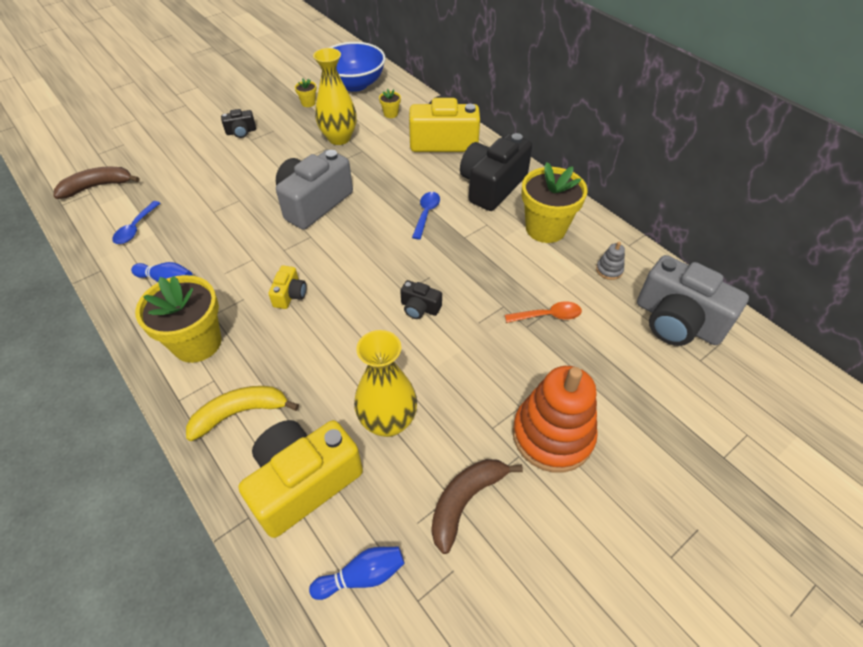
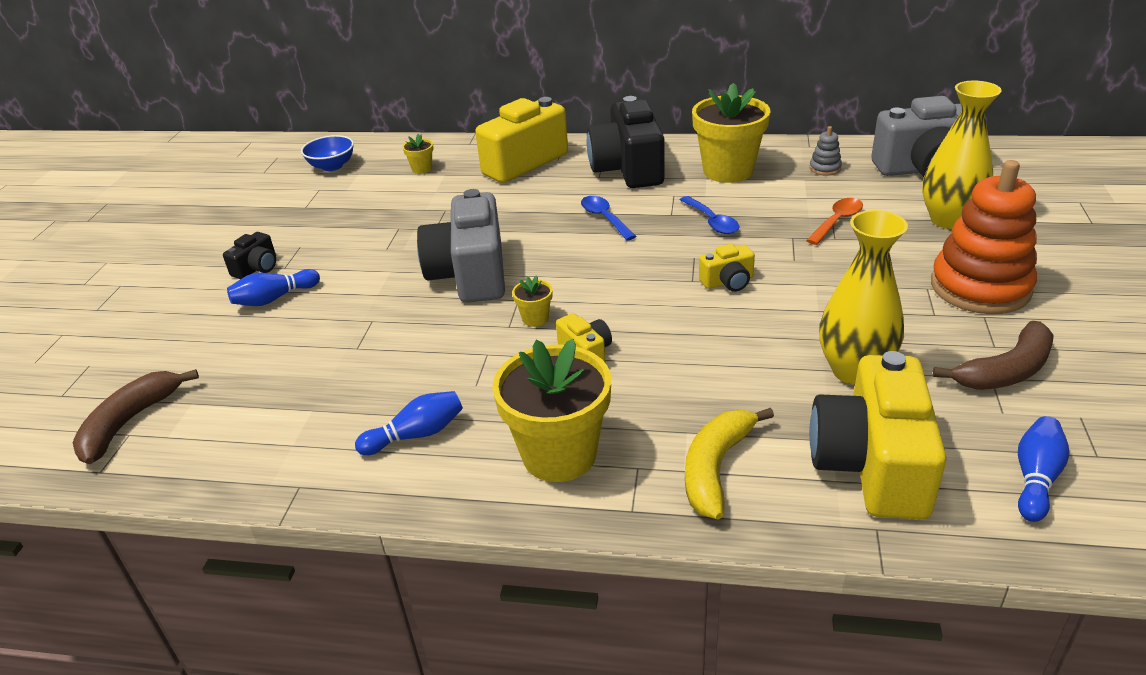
camera: 40 degrees left, 15 degrees down
blue spoon [112,201,160,244] -> blue spoon moved to [680,196,739,234]
yellow flower pot [295,79,317,107] -> yellow flower pot moved to [512,275,553,327]
yellow vase [313,48,357,145] -> yellow vase moved to [922,81,1002,229]
blue bowl [329,42,386,92] -> blue bowl [301,135,354,171], size x0.55
black camera [400,280,442,319] -> yellow camera [699,244,755,292]
brown banana [431,459,523,554] -> brown banana turned 120 degrees counterclockwise [933,321,1054,390]
none -> blue bowling pin [227,269,320,306]

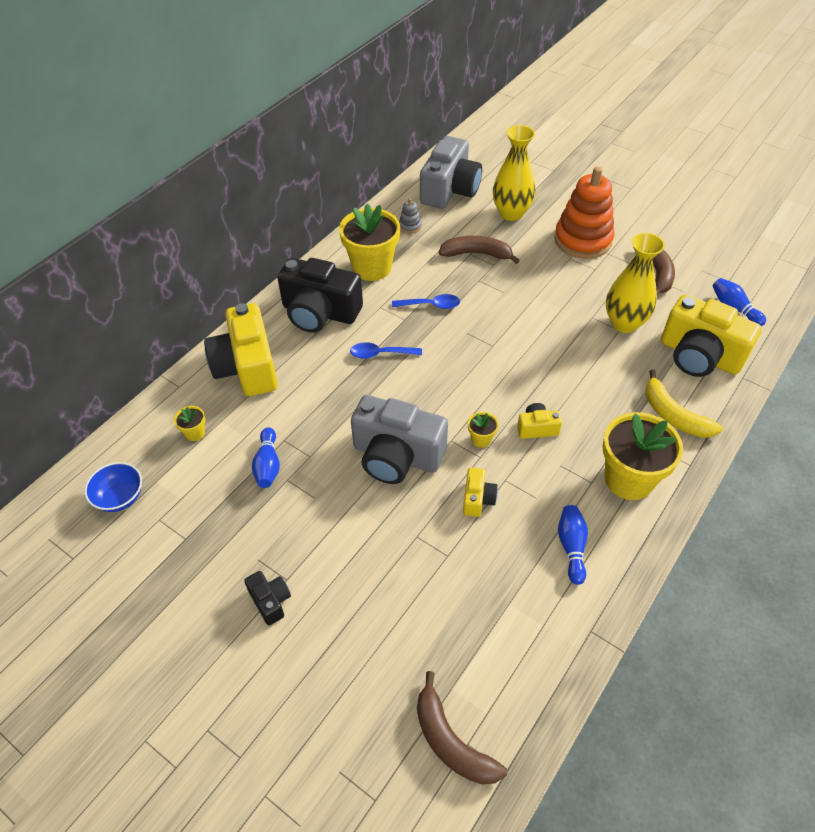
camera: 65 degrees left, 15 degrees up
blue bowling pin [227,269,320,306] -> blue bowling pin moved to [252,427,280,488]
yellow camera [699,244,755,292] -> yellow camera moved to [463,467,498,517]
orange spoon [806,198,863,245] -> brown banana [439,236,520,264]

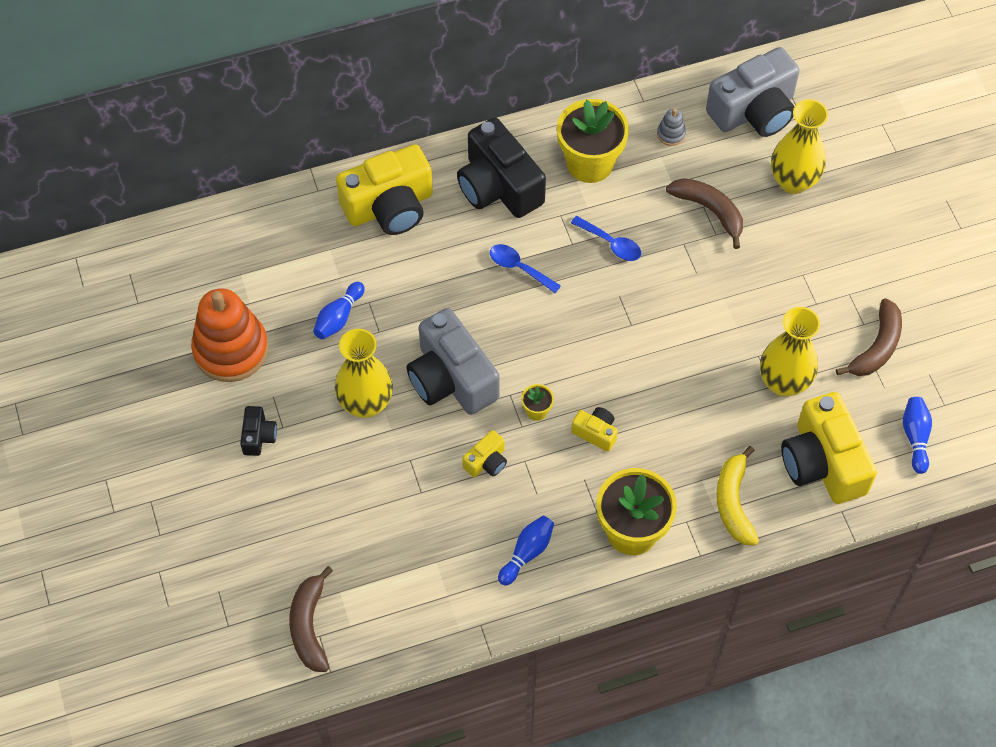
camera: 35 degrees right, 10 degrees up
blue bowl [84,462,142,512] -> none
yellow flower pot [174,406,205,441] -> none
yellow camera [204,303,278,396] -> yellow camera turned 135 degrees counterclockwise [336,144,433,235]
orange stacking toy [554,166,615,259] -> orange stacking toy moved to [191,288,269,382]
none -> yellow vase [335,329,393,418]

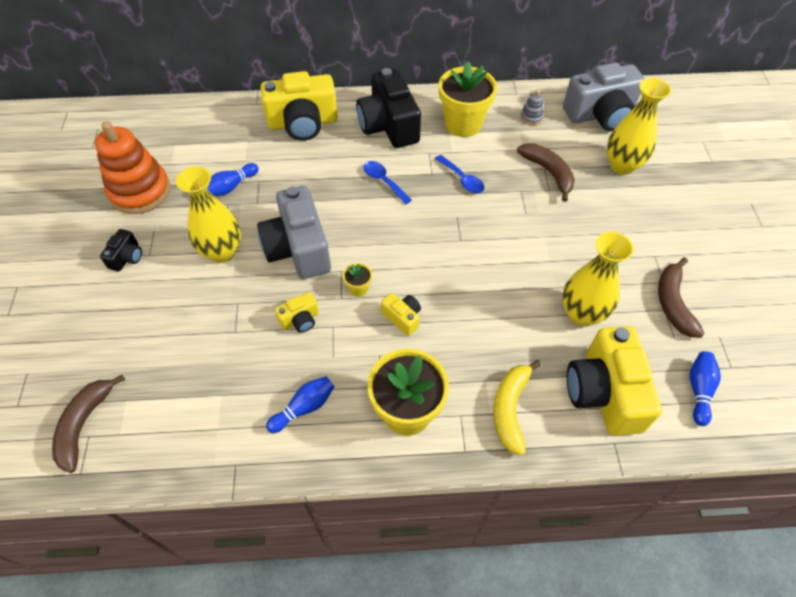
camera: 15 degrees right, 5 degrees down
brown banana [836,298,902,376] -> brown banana turned 135 degrees clockwise [658,257,705,338]

